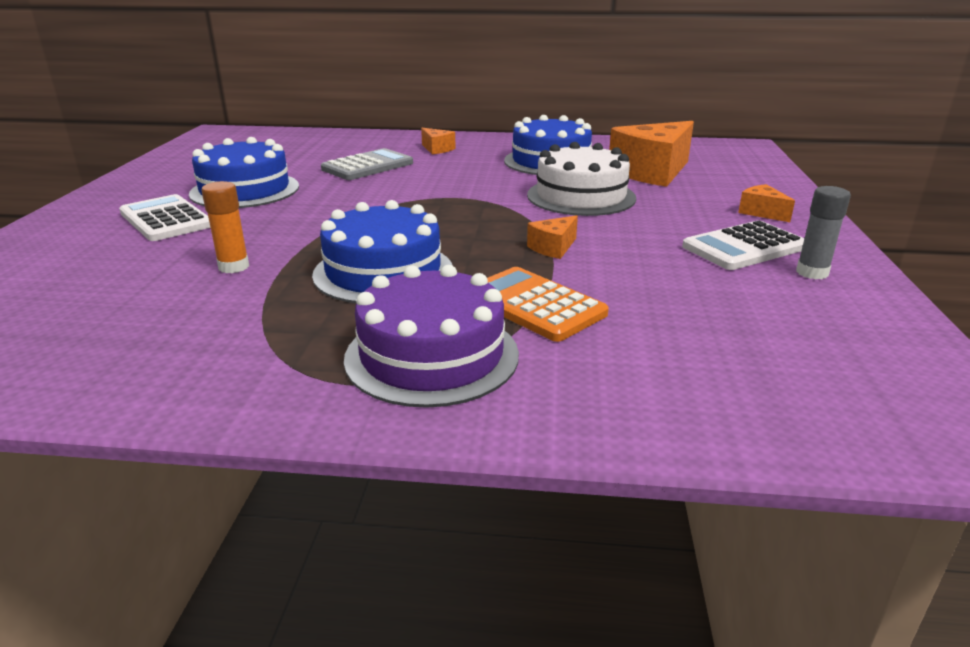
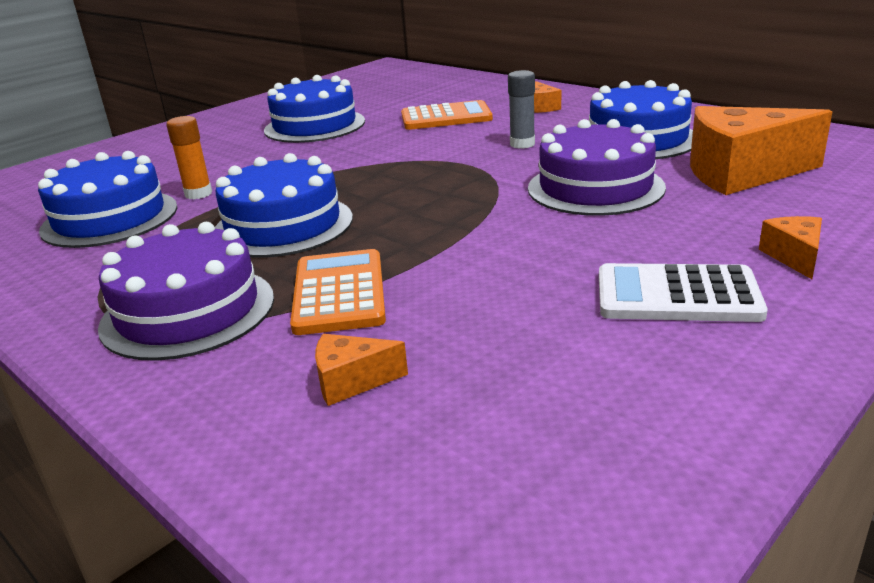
camera: 40 degrees right, 0 degrees up
white calculator [119,194,211,241] -> none
grey calculator [321,148,413,180] -> orange calculator [401,100,493,130]
white cake [527,142,636,216] -> purple cake [528,119,666,216]
orange cheese [527,215,578,259] -> orange cheese moved to [315,334,408,406]
grey glue stick [796,186,851,279] -> grey glue stick moved to [508,70,535,149]
none -> blue cake [38,151,177,248]

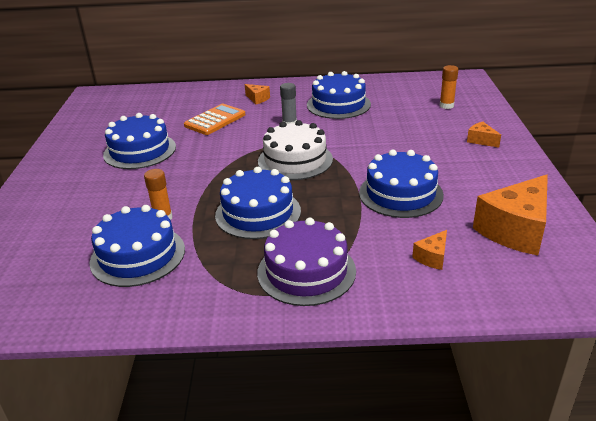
camera: 45 degrees left, 5 degrees up
orange calculator [290,249,386,335] -> none
purple cake [528,119,666,216] -> none
white calculator [599,263,768,322] -> none
orange cheese [690,106,832,195] -> orange cheese moved to [473,175,548,255]
none -> white cake [258,120,333,180]
none -> blue cake [359,149,444,218]
none -> orange glue stick [440,65,459,109]

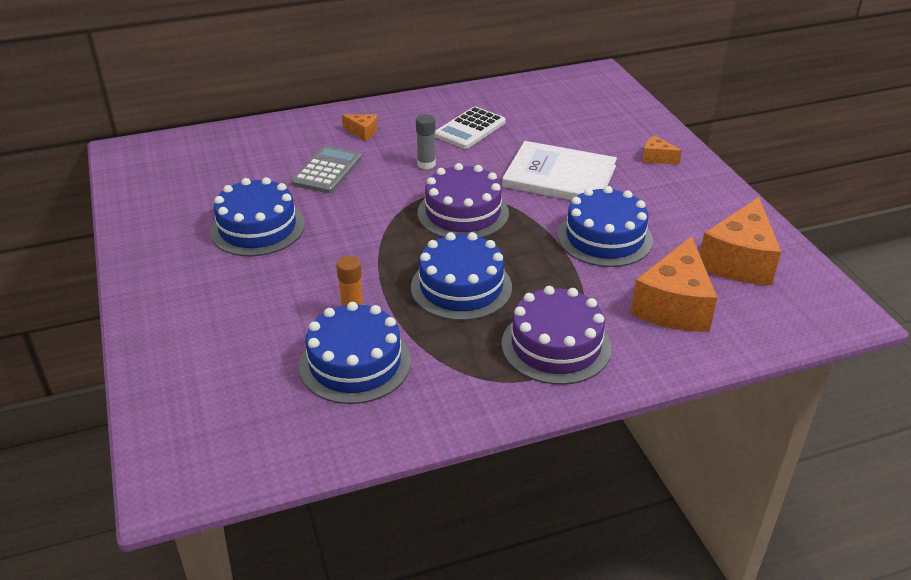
camera: 20 degrees left, 5 degrees up
orange calculator [184,104,245,135] -> grey calculator [291,146,362,193]
white cake [258,120,333,180] -> purple cake [418,163,509,238]
blue cake [307,71,371,119] -> white calculator [435,107,506,149]
orange cheese [412,230,447,270] -> orange cheese [630,236,718,332], size x2.19
orange glue stick [440,65,459,109] -> none
none -> white book [502,141,617,200]

